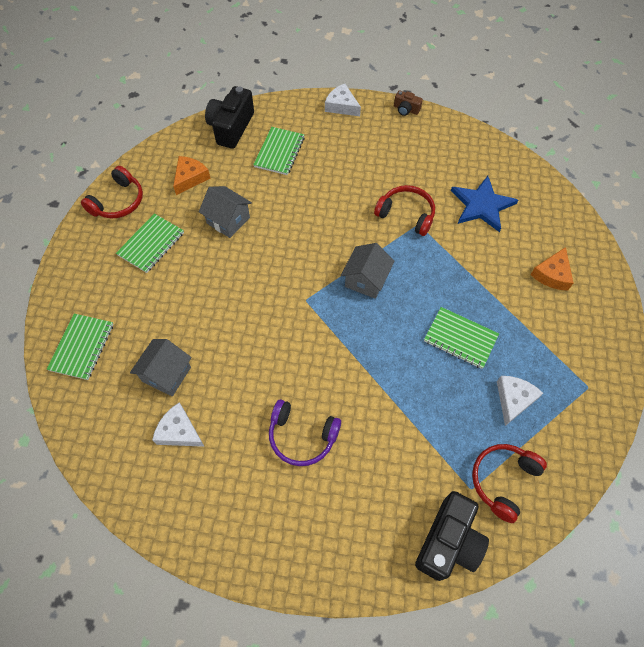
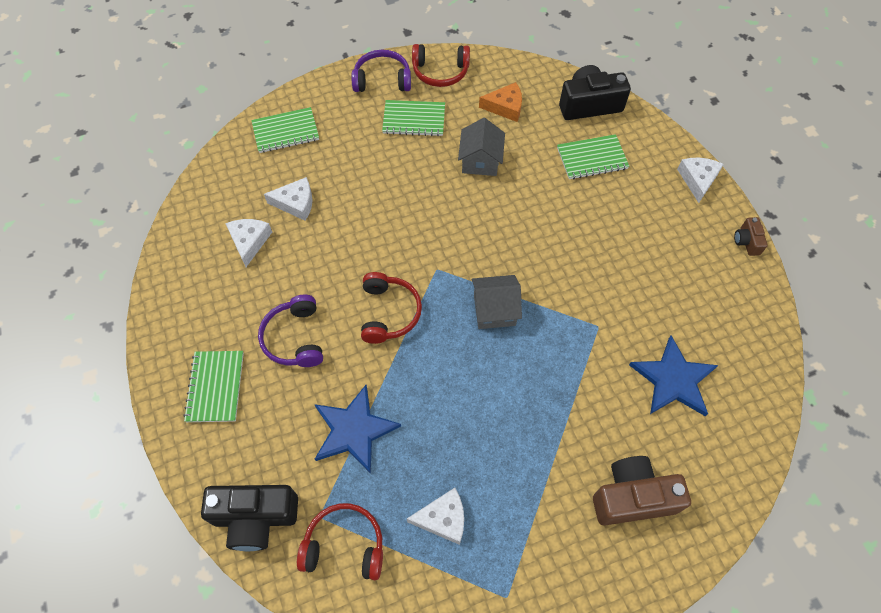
camera: 60 degrees right, 0 degrees up
grey house [130,339,192,396] -> white cheese [264,177,312,221]
red headphones [374,185,435,236] -> red headphones moved to [361,272,422,344]
green notebook [424,307,499,369] -> green notebook moved to [183,351,244,422]
orange cheese [531,247,574,291] -> brown camera [593,456,691,526]
none -> blue star [314,385,401,474]
none -> purple headphones [351,50,411,92]

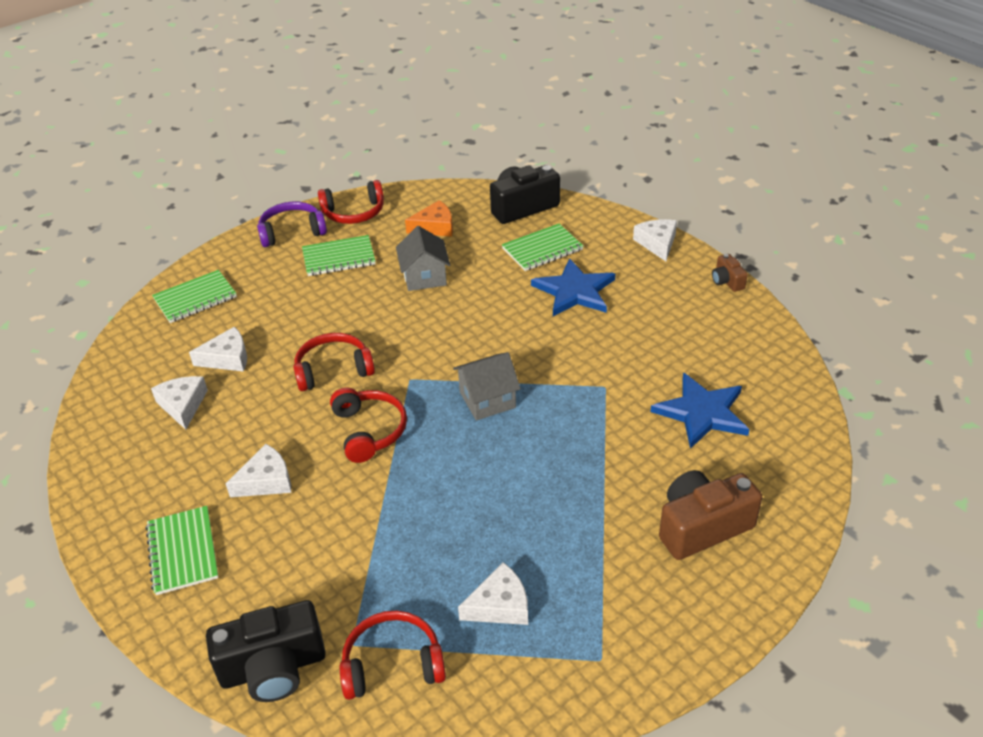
camera: 15 degrees left, 20 degrees down
purple headphones [258,294,323,367] -> white cheese [226,444,291,497]
blue star [314,385,401,474] -> blue star moved to [531,258,615,316]
none -> red headphones [293,333,375,391]

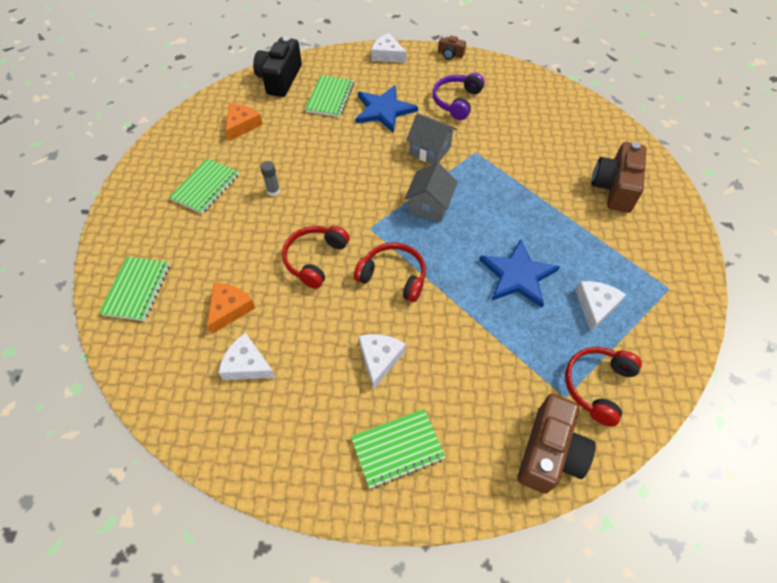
camera: 50 degrees left, 15 degrees up
green notebook [146,506,219,595] -> green notebook turned 45 degrees counterclockwise [351,409,446,488]
white cheese [189,327,247,372] -> orange cheese [207,283,255,334]
black camera [206,600,326,702] -> brown camera [517,394,596,494]
purple headphones [257,202,327,247] -> purple headphones moved to [432,73,485,120]
red headphones [318,180,384,224] -> none
grey house [396,226,450,291] -> grey house moved to [406,113,457,165]
blue star [651,373,750,449] -> blue star moved to [479,239,560,308]
none -> grey glue stick [260,161,280,196]

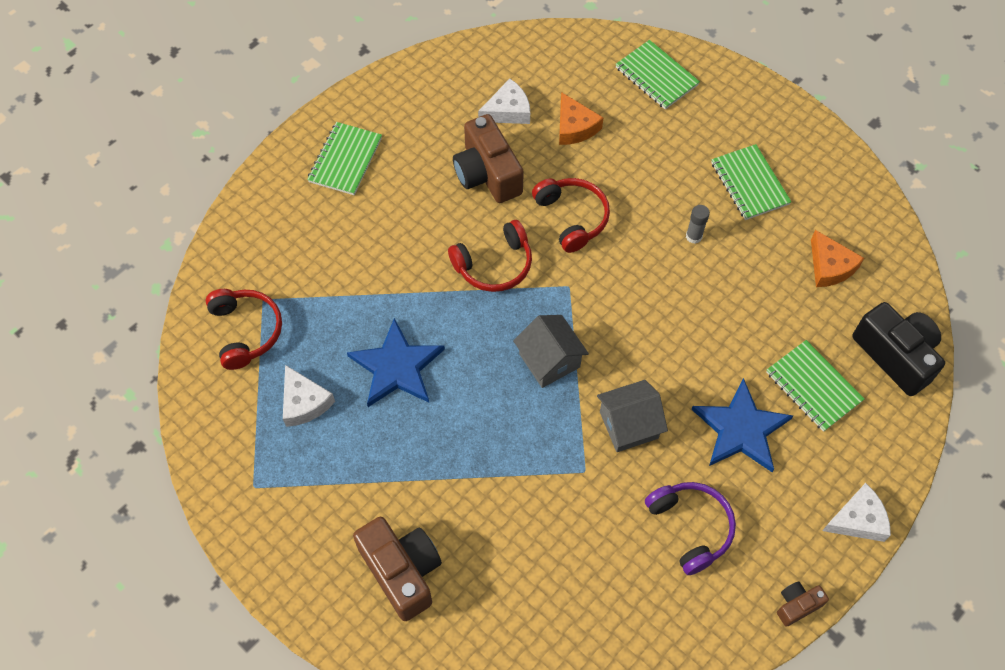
camera: 130 degrees right, 5 degrees up
white cheese [359,334,406,390] -> none
brown camera [517,394,596,494] -> brown camera moved to [453,114,524,203]

